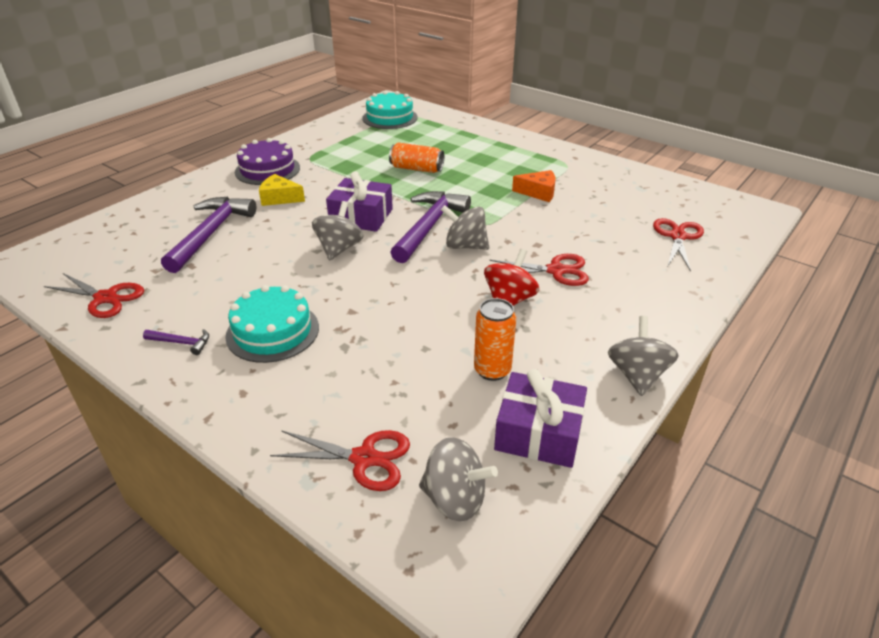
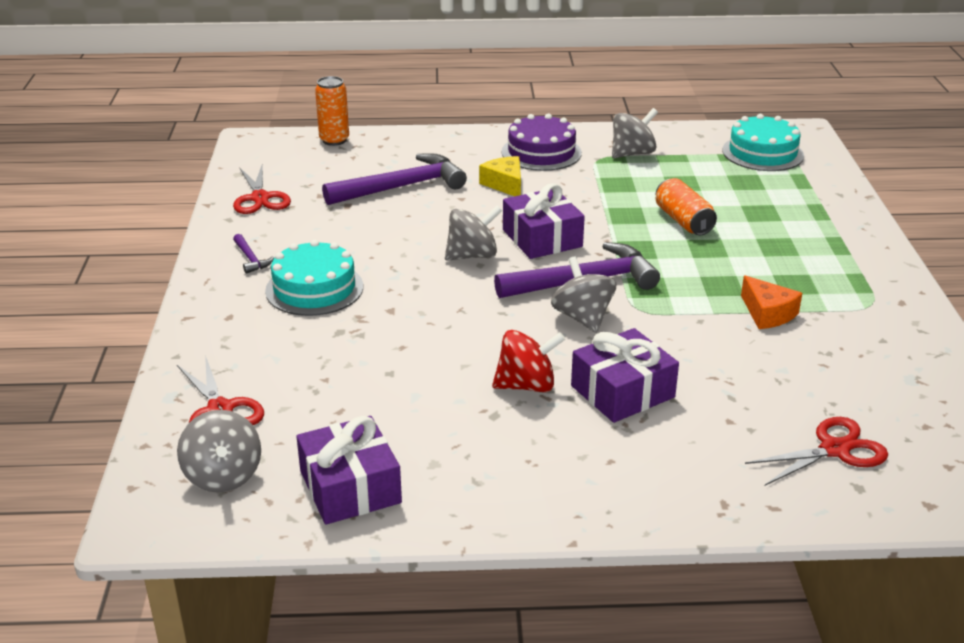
camera: 50 degrees right, 5 degrees down
orange can [474,298,516,381] -> orange can moved to [315,76,349,146]
red scissors [489,254,589,286] -> purple gift [571,328,679,423]
grey spinning top [608,316,679,396] -> grey spinning top moved to [612,108,658,158]

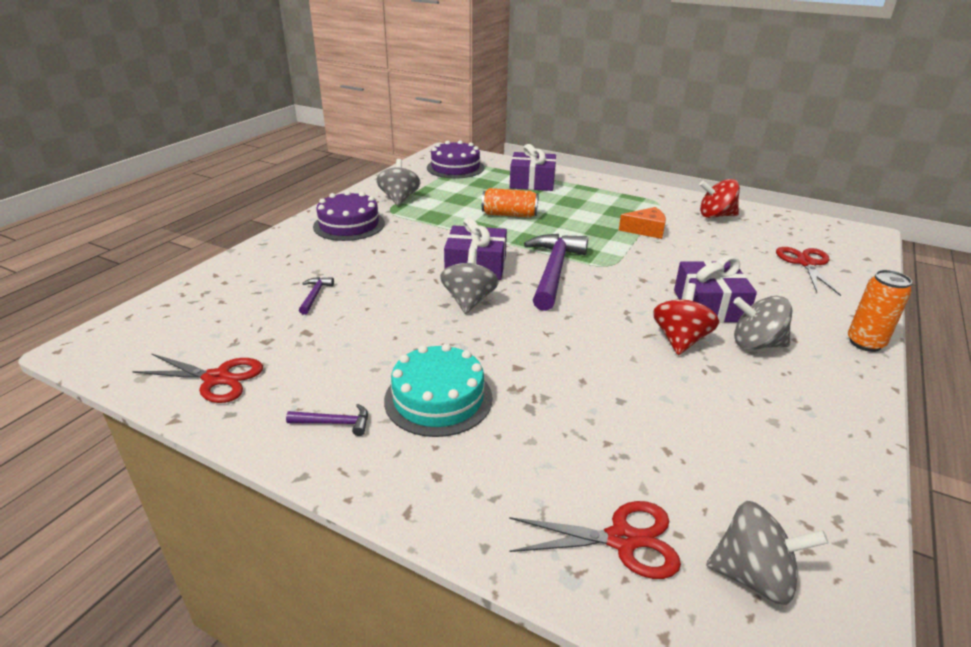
camera: 60 degrees left, 0 degrees up
purple gift [296,416,402,525] -> purple gift moved to [510,144,556,191]
orange can [315,76,349,146] -> orange can moved to [848,270,912,352]
purple hammer [322,153,467,205] -> purple hammer [299,277,334,315], size x0.43
yellow cheese [479,156,521,196] -> none
grey spinning top [551,256,616,333] -> grey spinning top moved to [733,296,792,350]
turquoise cake [722,114,804,171] -> purple cake [427,140,484,178]
none -> red spinning top [699,179,740,218]

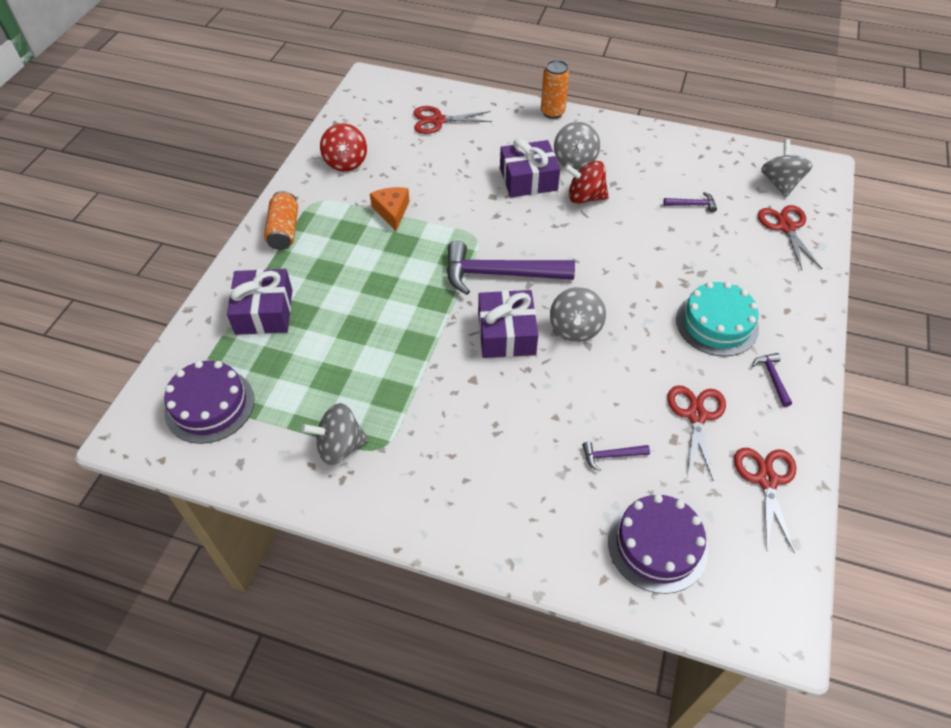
camera: 100 degrees left, 20 degrees up
purple cake [313,191,385,241] -> purple cake moved to [608,494,708,594]
grey spinning top [440,248,499,314] -> grey spinning top turned 75 degrees counterclockwise [550,287,606,342]
orange can [482,188,539,218] -> orange can moved to [264,191,298,250]
none -> purple hammer [663,192,717,213]
none -> red scissors [668,386,726,481]

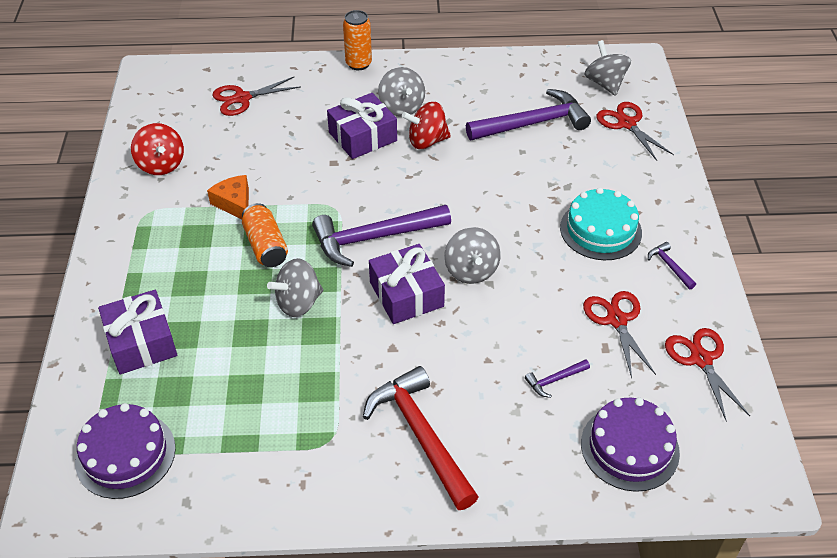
camera: 20 degrees left, 5 degrees down
orange can [264,191,298,250] -> orange can moved to [242,203,288,267]
grey spinning top [301,403,369,465] -> grey spinning top moved to [267,258,323,317]
purple hammer [663,192,717,213] -> purple hammer [466,89,591,140], size x2.32
none -> red hammer [363,366,478,510]

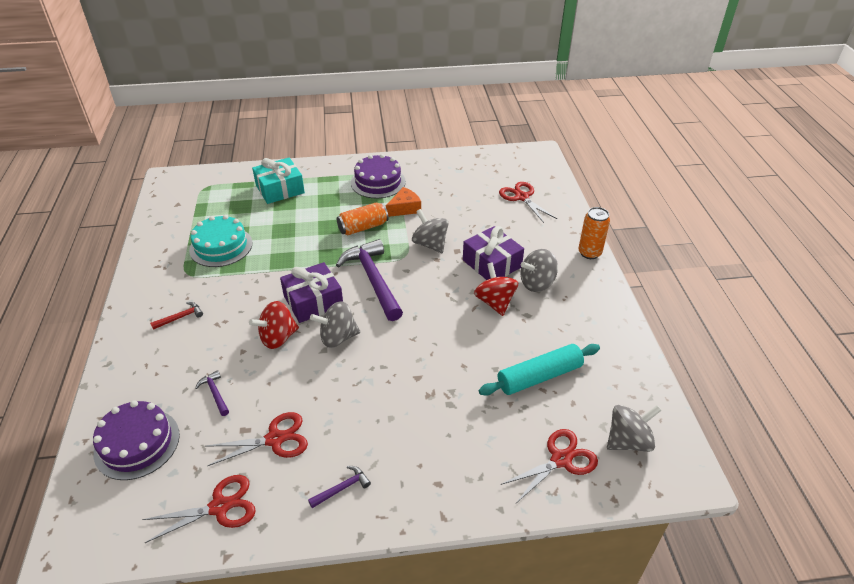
camera: 85 degrees right, 5 degrees down
purple cake [75,403,176,499] -> purple cake moved to [351,154,406,199]
purple gift [98,290,177,374] -> turquoise gift [252,158,305,204]
red spinning top [131,123,184,175] -> red spinning top moved to [249,301,299,349]
grey spinning top [267,258,323,317] -> grey spinning top moved to [412,209,449,253]
red hammer [363,366,478,510] -> red hammer [150,302,203,330], size x0.43
purple hammer [466,89,591,140] -> turquoise rolling pin [479,344,600,396]
turquoise cake [560,187,642,260] -> turquoise cake moved to [189,215,252,267]

